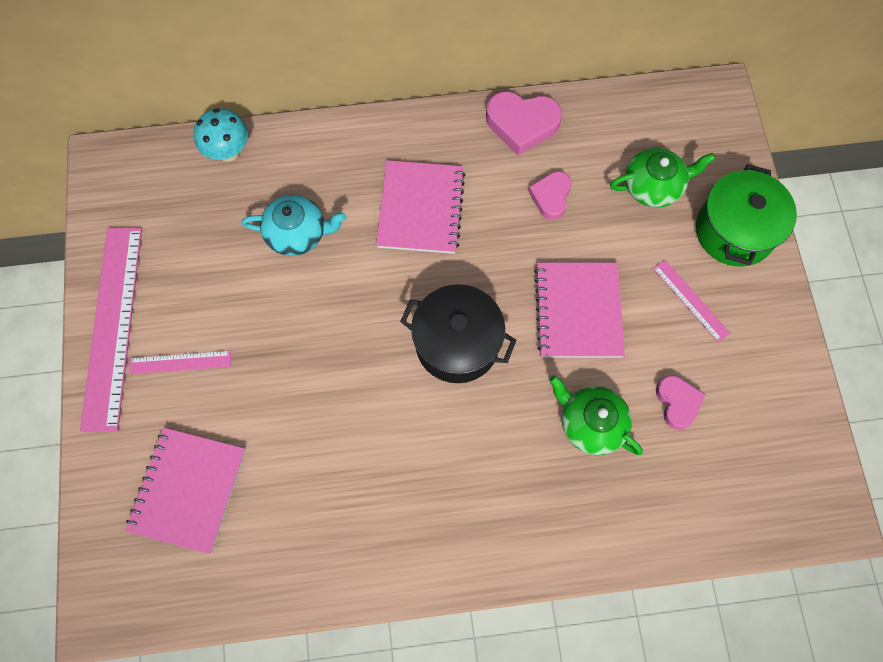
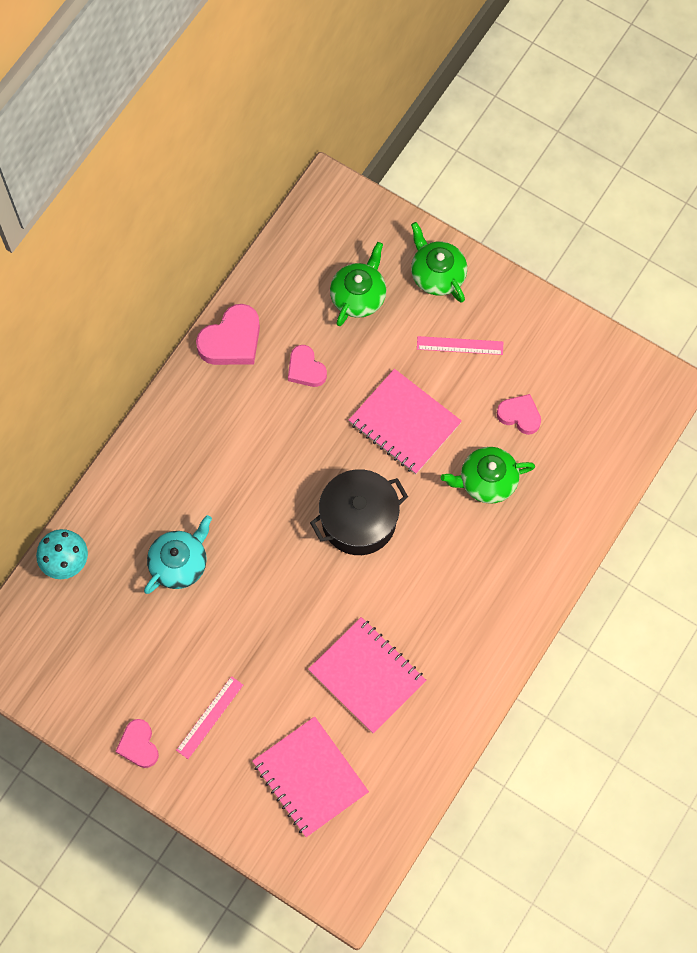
camera: 50 degrees left, 0 degrees up
pink ruler [80,227,142,432] -> pink heart [116,719,159,768]
pink notebook [376,160,465,254] -> pink notebook moved to [308,617,426,733]
green pot [696,164,797,266] -> green teapot [411,222,467,303]

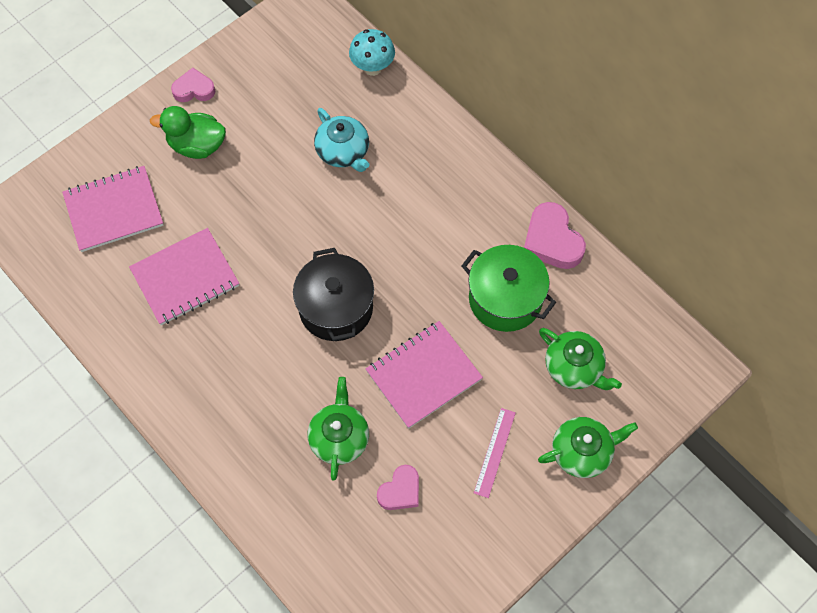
camera: 105 degrees right, 5 degrees down
pink ruler [176,676,243,759] -> green duck [150,106,226,159]
pink heart [288,345,327,387] -> green pot [462,245,556,332]

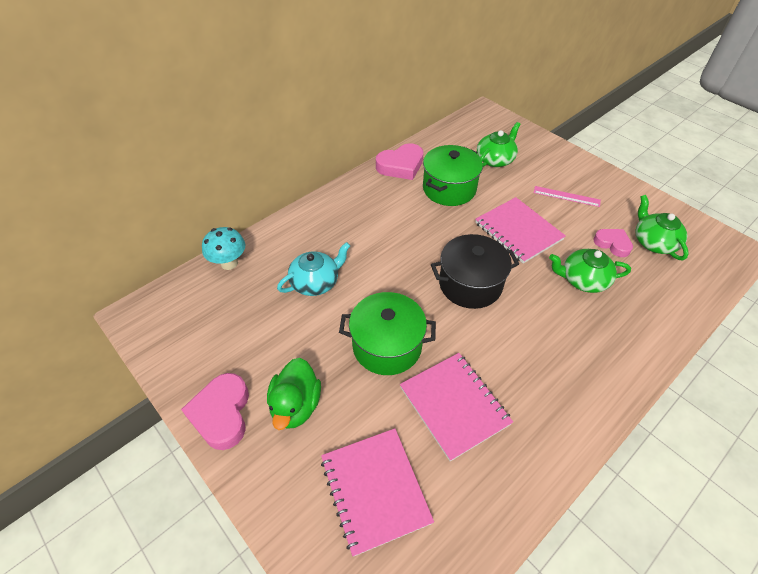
camera: 90 degrees left, 15 degrees down
pink heart [171,68,215,102] -> pink heart [181,373,249,450], size x1.56
green teapot [538,417,638,478] -> green teapot moved to [635,195,689,260]
none -> green pot [339,292,436,375]

